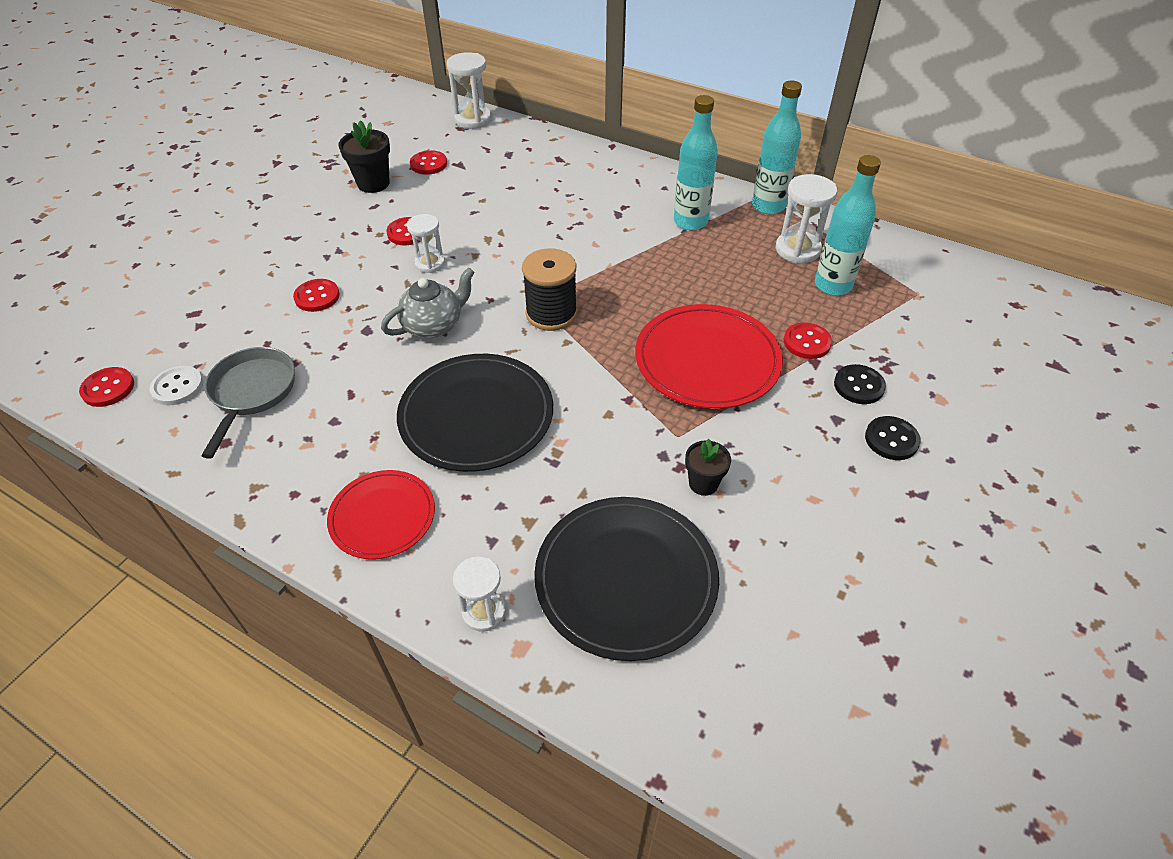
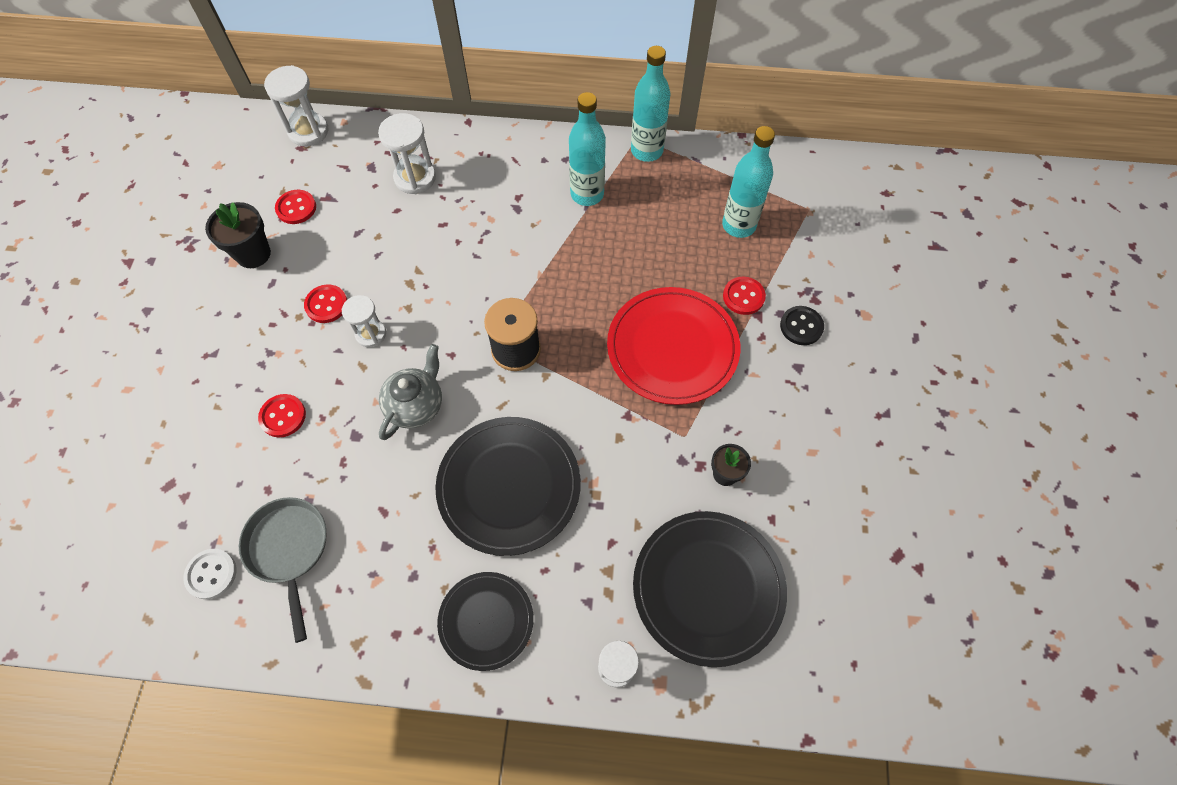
camera: 25 degrees left, 15 degrees up
red button [79,367,134,407] -> none
red plate [327,470,435,559] -> black plate [437,572,533,671]
white hourglass [776,174,837,263] -> white hourglass moved to [378,113,436,194]
black button [865,416,921,460] -> none

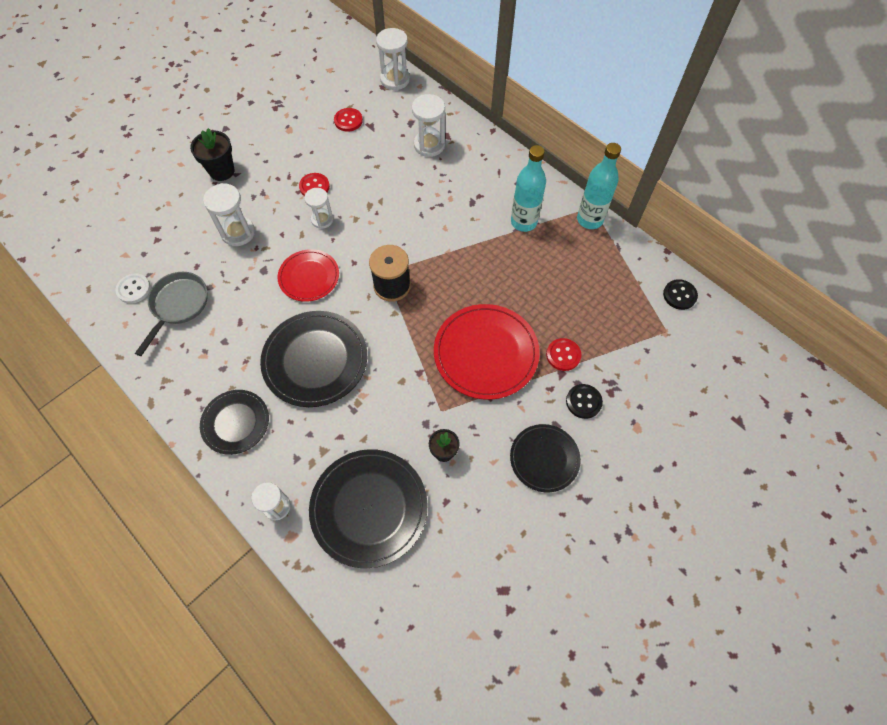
camera: 40 degrees right, 0 degrees up
black flower pot [205,202,271,268] -> black flower pot moved to [190,128,235,181]
red button [258,394,306,438] -> white hourglass [203,183,255,246]
grey teapot [379,344,442,440] -> red plate [278,249,339,302]
turquoise bottle [722,126,775,238] -> none
none -> black plate [510,424,581,492]
none -> black button [663,279,698,310]

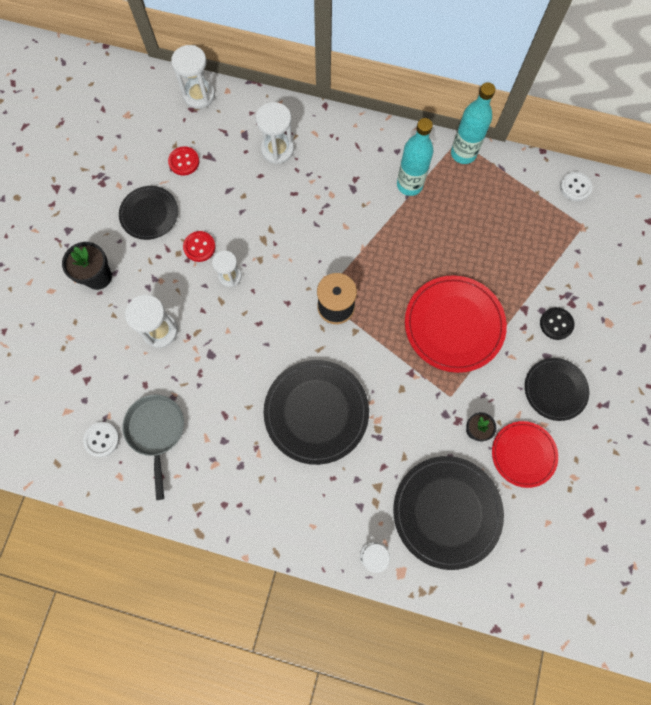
camera: 30 degrees left, 10 degrees up
black plate [200,390,269,455] -> black plate moved to [119,186,178,240]
red plate [278,249,339,302] -> red plate moved to [492,421,558,488]
red button [546,338,581,371] -> none
black button [663,279,698,310] -> white button [560,172,593,201]

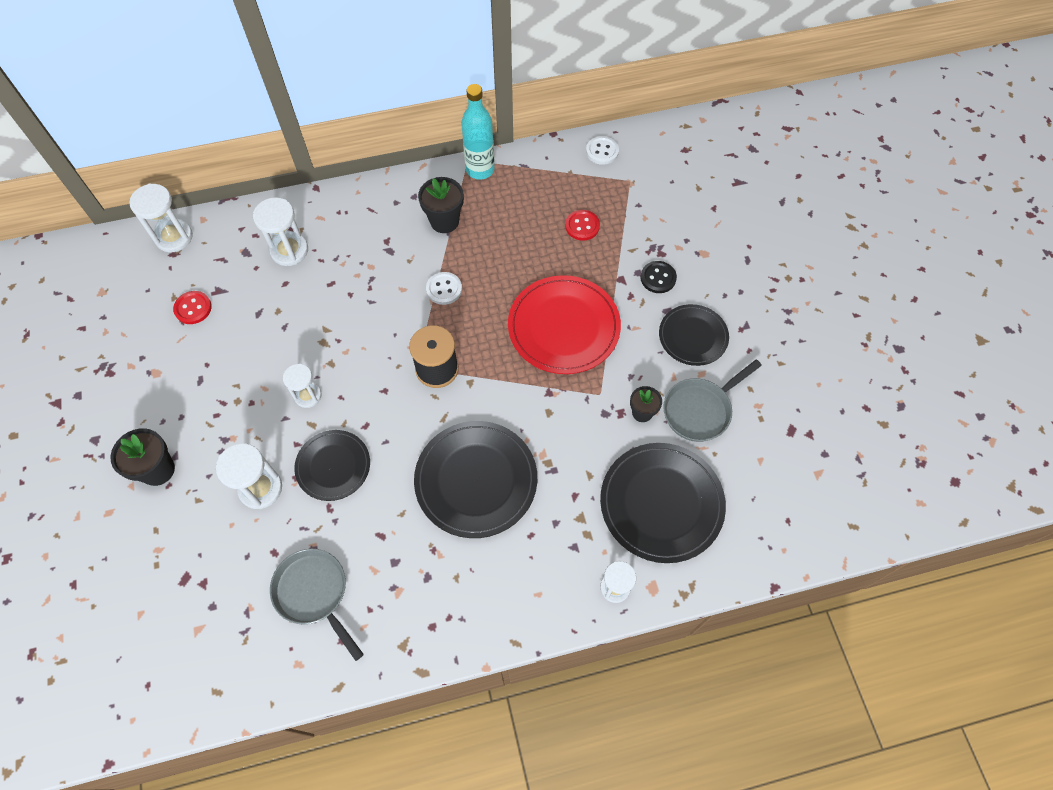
camera: 30 degrees left, 10 degrees down
white button [83,422,119,457] -> white button moved to [426,272,462,305]
black plate [119,186,178,240] -> black plate moved to [294,430,370,501]
red button [183,231,216,262] -> red button moved to [565,210,600,241]
turquoise bottle [397,118,433,196] -> black flower pot [418,177,464,233]
red plate [492,421,558,488] -> grey pan [663,359,762,442]

